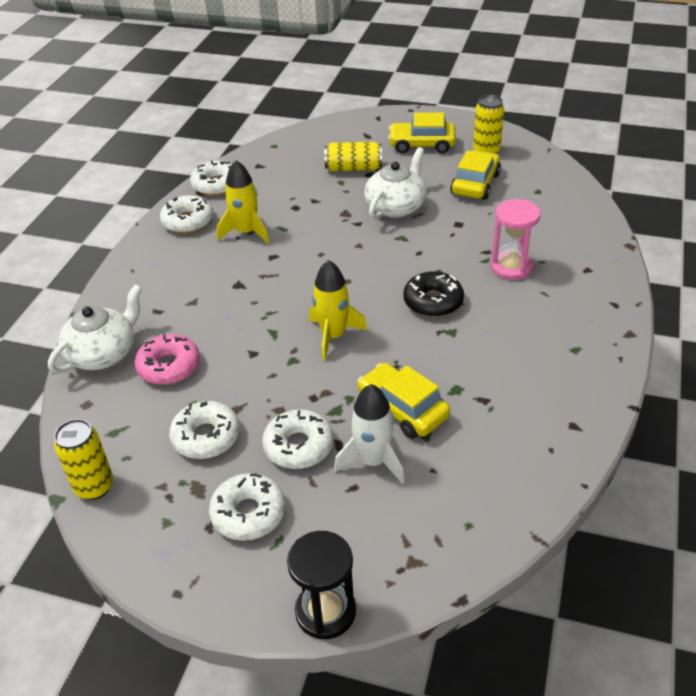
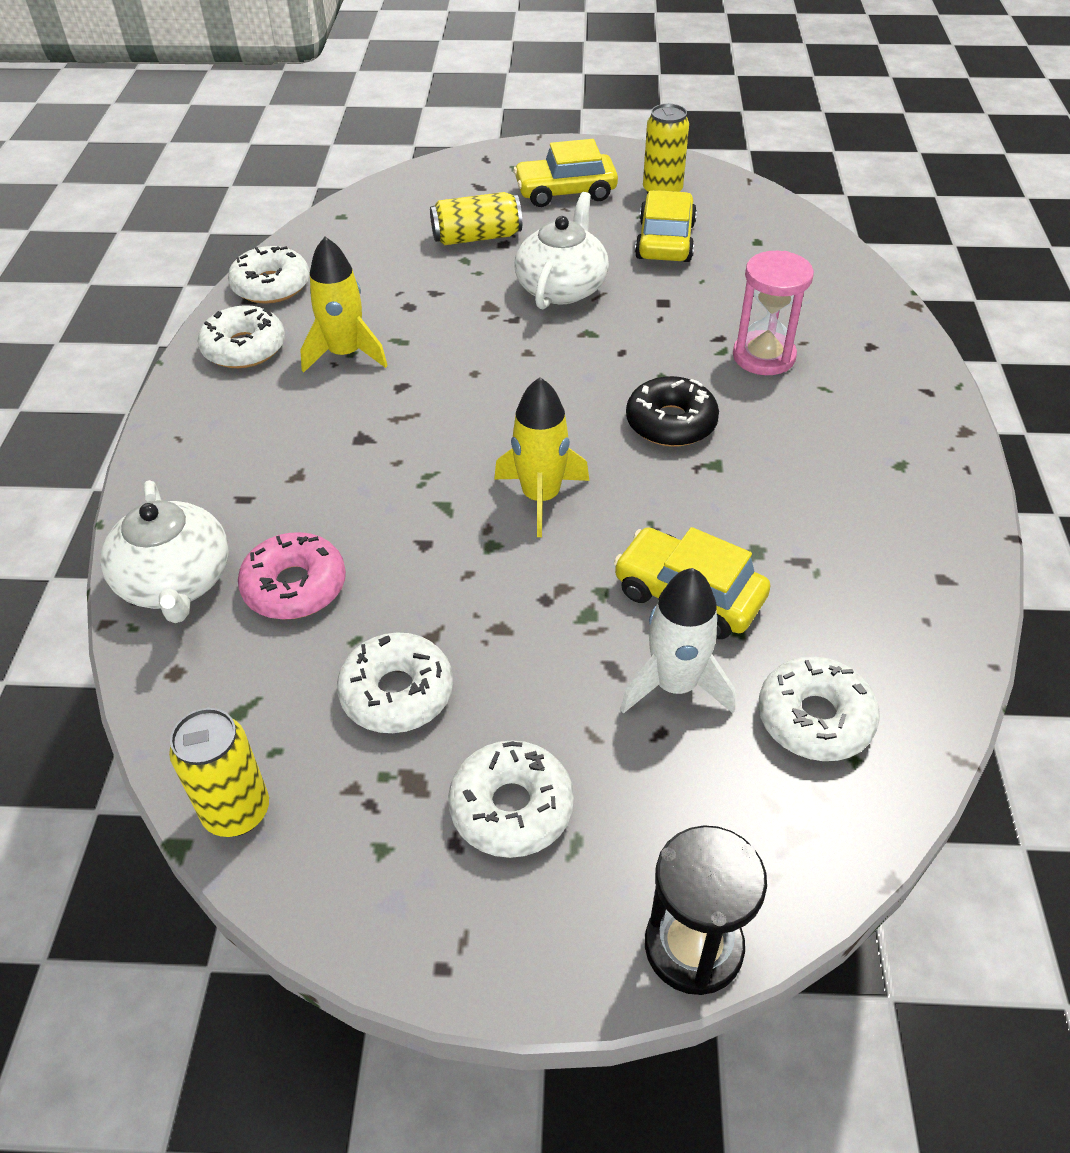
camera: 15 degrees left, 5 degrees up
white teapot [48,284,142,374] -> white teapot turned 135 degrees clockwise [100,480,229,623]
white donut [262,409,333,469] -> white donut moved to [758,656,880,761]

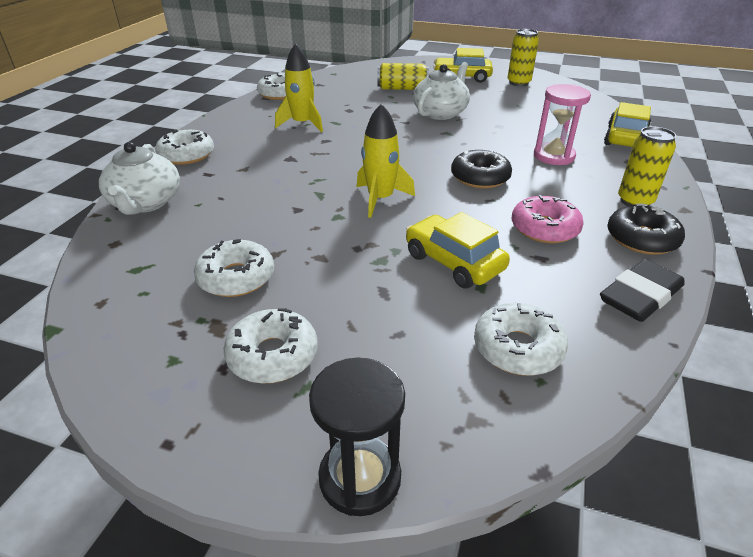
camera: 15 degrees right, 10 degrees down
yellow can [169,708,269,837] -> yellow can moved to [618,126,676,206]
white donut [198,305,285,368] -> white donut moved to [156,130,214,165]
pink donut [238,532,346,619] -> pink donut moved to [512,195,584,243]
white rocket [620,568,735,714] -> none
yellow car [635,190,697,262] -> yellow car moved to [604,102,651,147]
none -> black eraser [600,259,685,322]
none -> black donut [607,203,685,255]

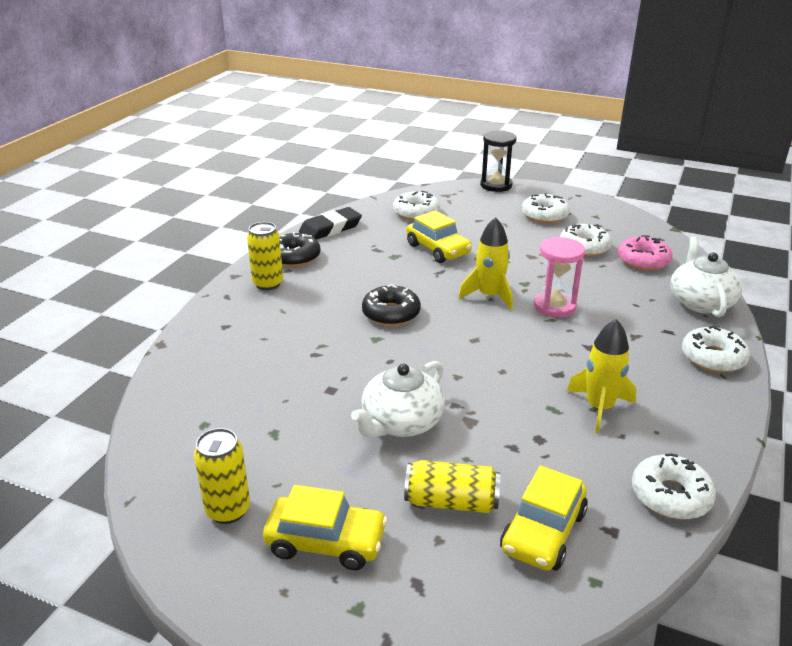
camera: 175 degrees left, 5 degrees down
pink donut [512,195,584,243] -> pink donut moved to [618,235,673,271]
pink hourglass [534,84,591,165] -> pink hourglass moved to [534,237,585,318]
yellow car [604,102,651,147] -> yellow car moved to [500,466,588,571]

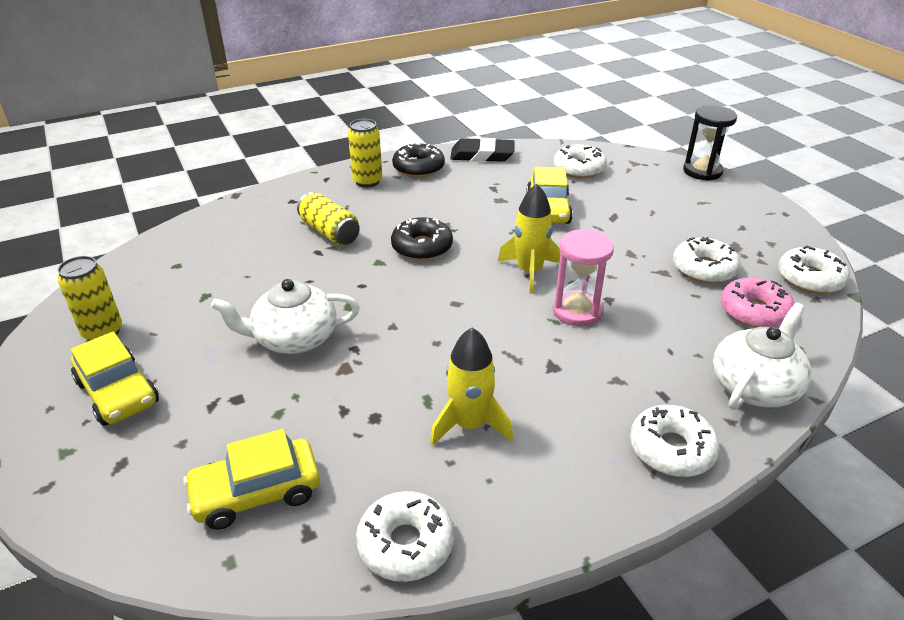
camera: 40 degrees right, 5 degrees up
yellow can [404,460,500,513] -> yellow can moved to [297,192,360,245]
white donut [522,193,570,223] -> white donut moved to [778,246,850,294]

